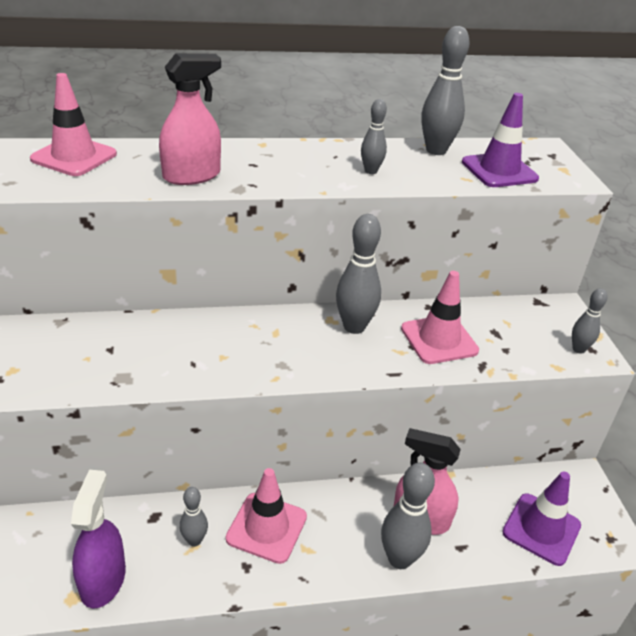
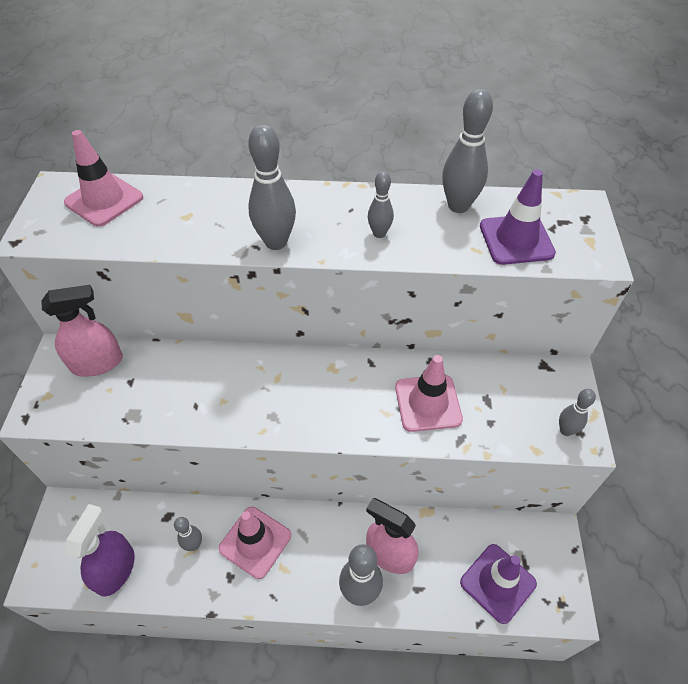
camera: 15 degrees right, 15 degrees up
pink spray bottle [159,53,221,185] -> pink spray bottle moved to [41,285,123,377]
grey bowling pin [336,214,381,334] -> grey bowling pin moved to [248,124,296,250]

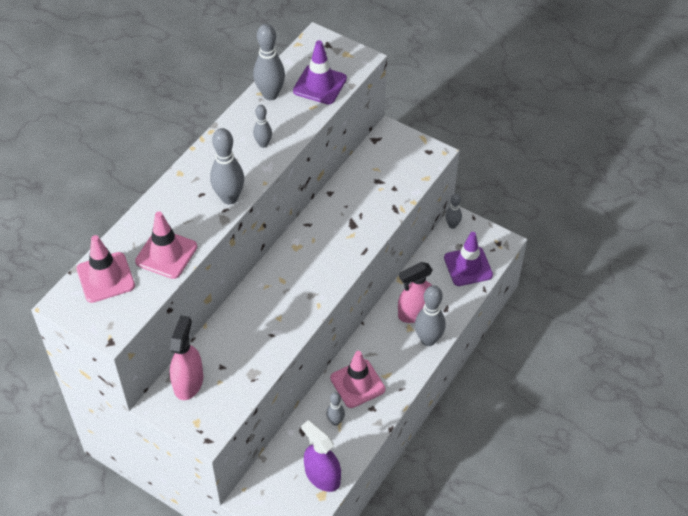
camera: 60 degrees left, 0 degrees up
pink traffic cone [395,355,463,432] -> pink traffic cone moved to [135,211,197,279]
grey bowling pin [559,389,596,436] -> grey bowling pin moved to [445,194,462,229]

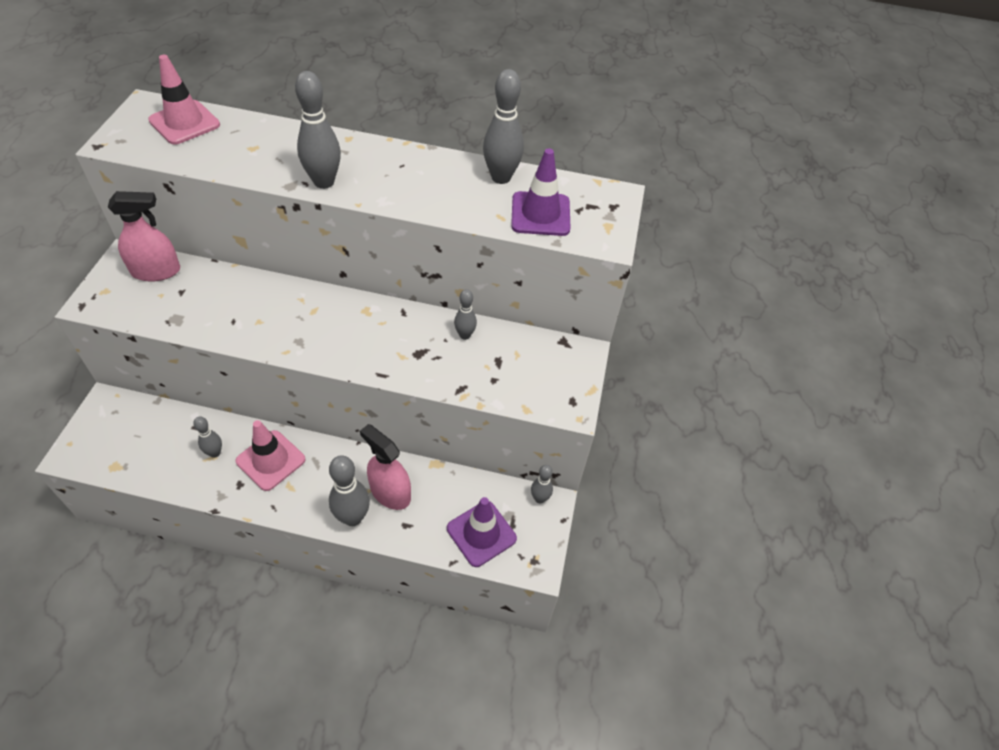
camera: 65 degrees right, 0 degrees up
pink traffic cone [135,211,197,279] -> none
grey bowling pin [253,105,272,148] -> grey bowling pin moved to [454,289,477,340]
purple spray bottle [301,420,341,492] -> none

